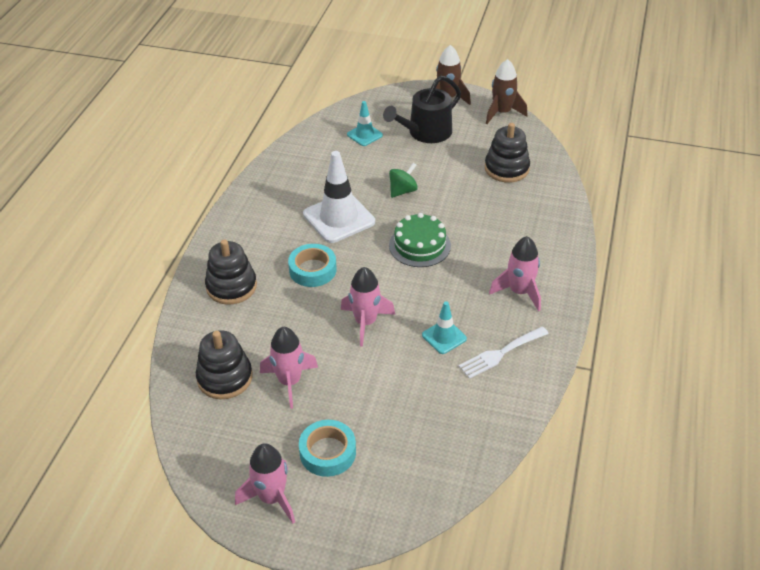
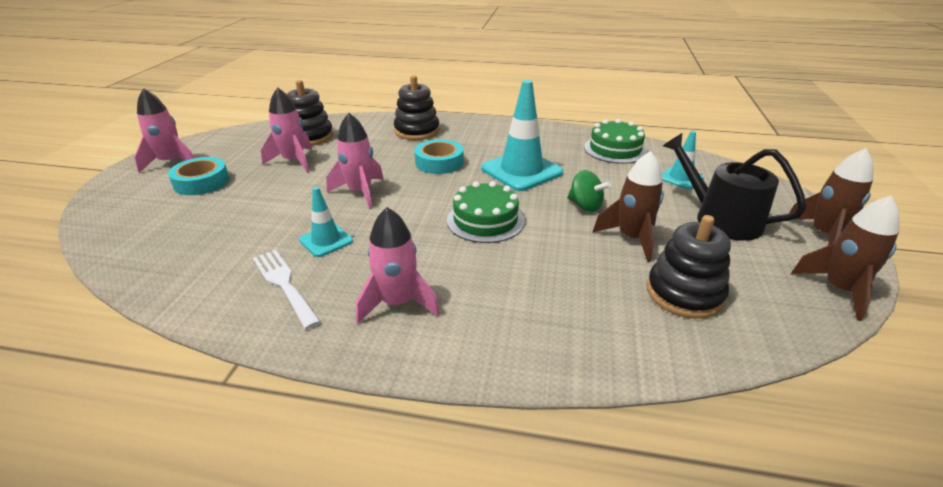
camera: 85 degrees right, 10 degrees down
white traffic cone [303,151,375,243] -> turquoise traffic cone [481,80,563,191]
none -> green cake [584,119,647,164]
none -> brown rocket [593,151,664,262]

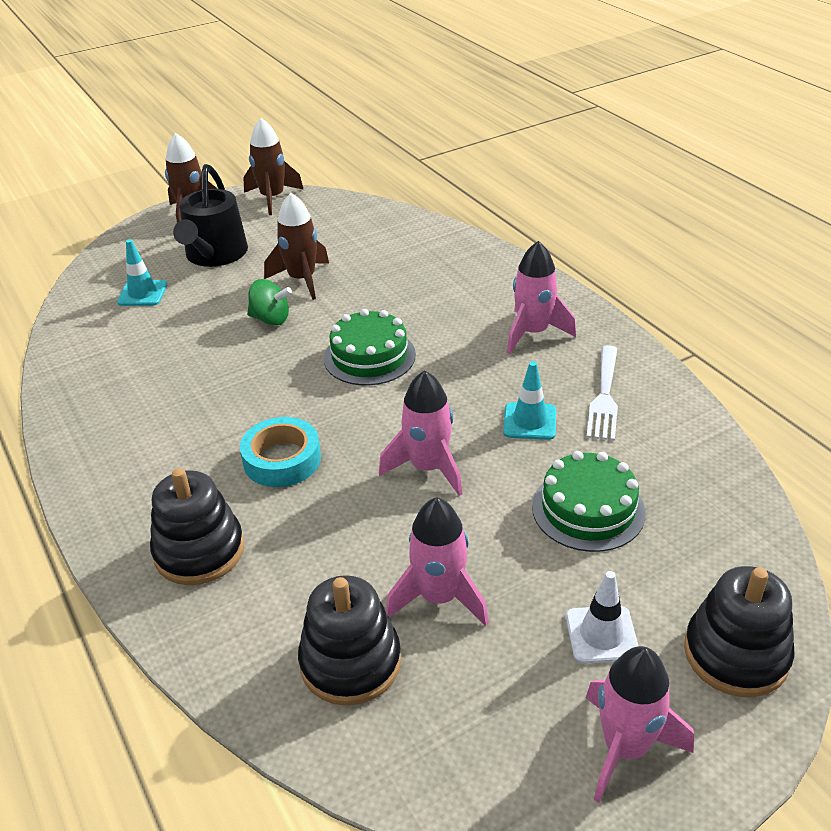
camera: 130 degrees left, 5 degrees up
turquoise tape [168,157,229,195] -> white traffic cone [566,571,638,664]
turquoise traffic cone [481,80,563,191] -> none
green spinning top [567,170,611,212] -> green spinning top turned 105 degrees clockwise [247,279,292,325]
green cake [584,119,647,164] -> green cake moved to [532,451,646,552]
black stacking toy [647,215,731,319] -> black stacking toy moved to [684,566,795,697]

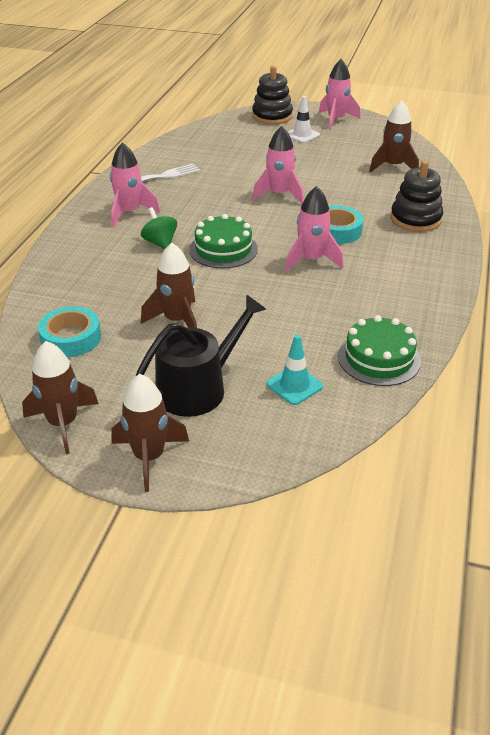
camera: 135 degrees left, 0 degrees up
green spinning top [247,279,292,325] -> green spinning top moved to [141,207,177,249]
black stacking toy [298,575,401,706] -> brown rocket [369,101,419,173]
pink rocket [386,497,489,626] -> pink rocket moved to [285,186,343,272]
turquoise traffic cone [503,361,556,440] -> none
green cake [532,451,646,552] -> green cake moved to [338,315,421,386]
none -> turquoise tape [38,306,101,357]

